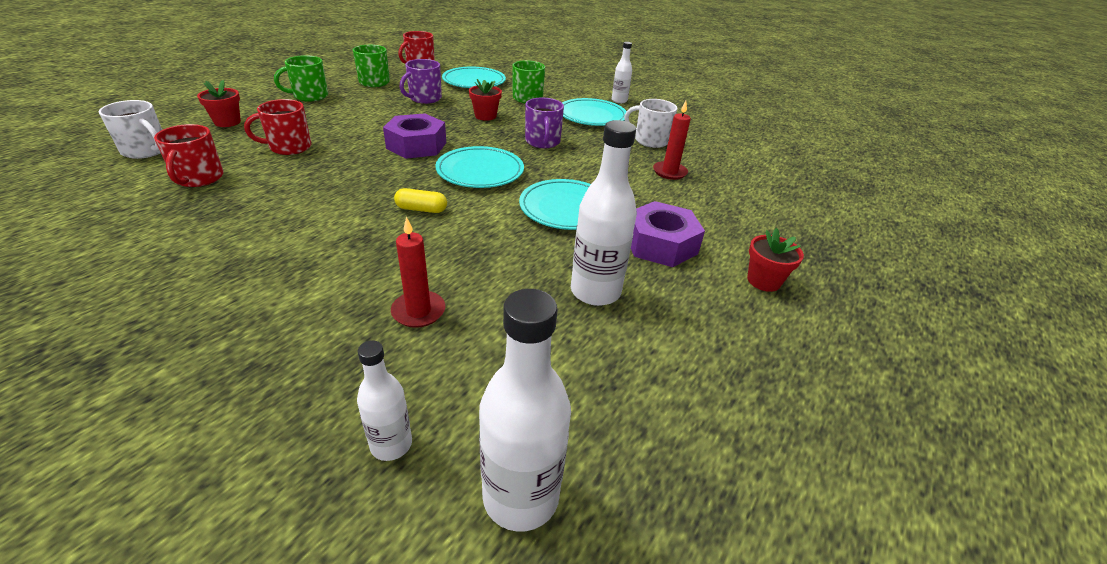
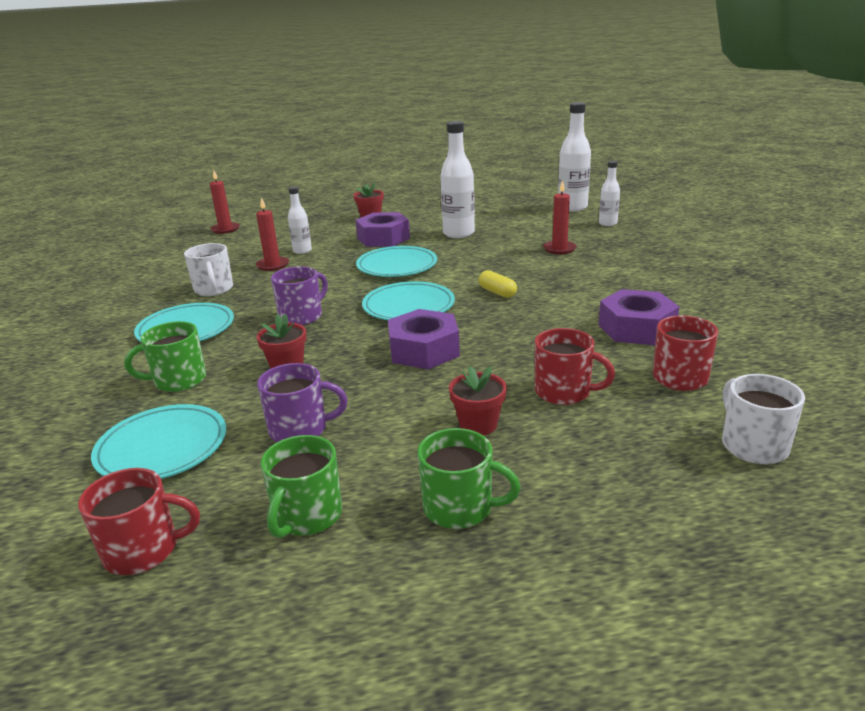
camera: 130 degrees left, 10 degrees down
red flower pot [197,80,241,127] -> red flower pot moved to [449,366,507,436]
white bottle [612,42,632,103] -> white bottle moved to [288,187,312,254]
none -> red candle [210,171,240,234]
none -> purple nut [599,289,679,345]

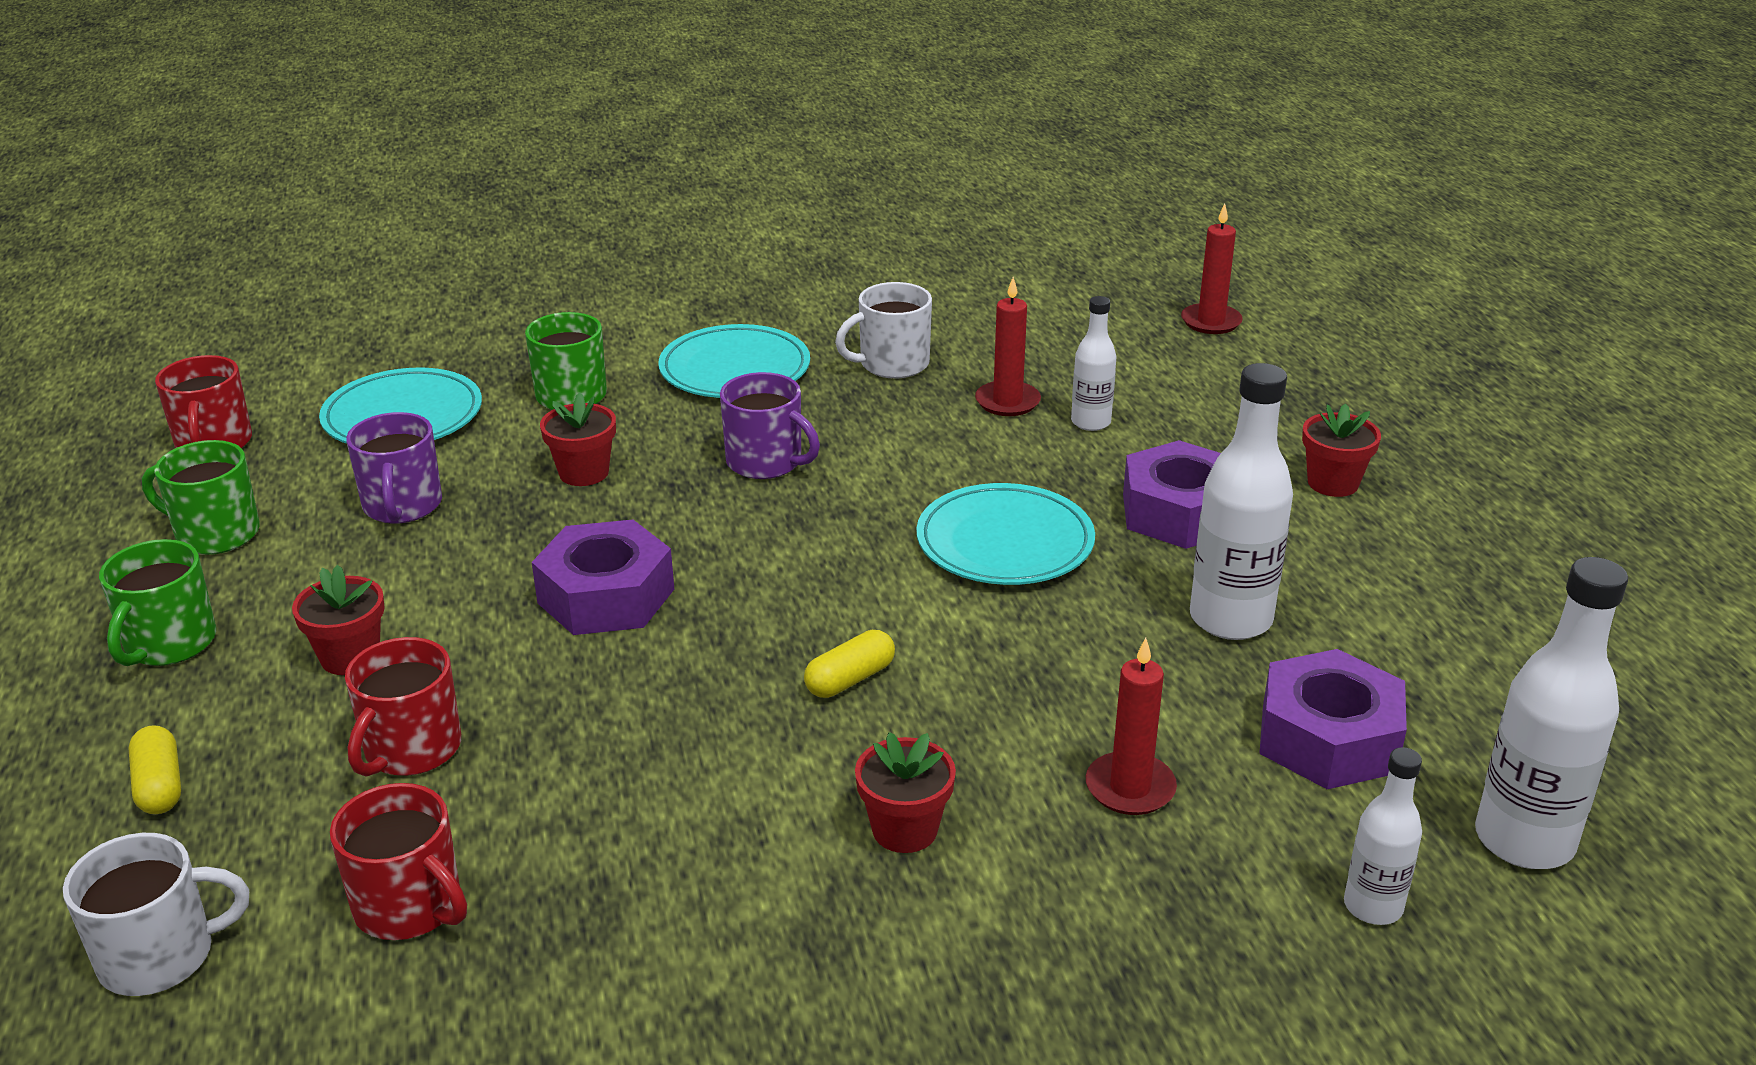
camera: 85 degrees right, 5 degrees up
turquoise plate [362,281,455,320] -> none
purple nut [599,289,679,345] -> purple nut moved to [1259,649,1407,789]
none -> yellow capsule [129,725,181,814]
none -> red flower pot [855,732,956,853]

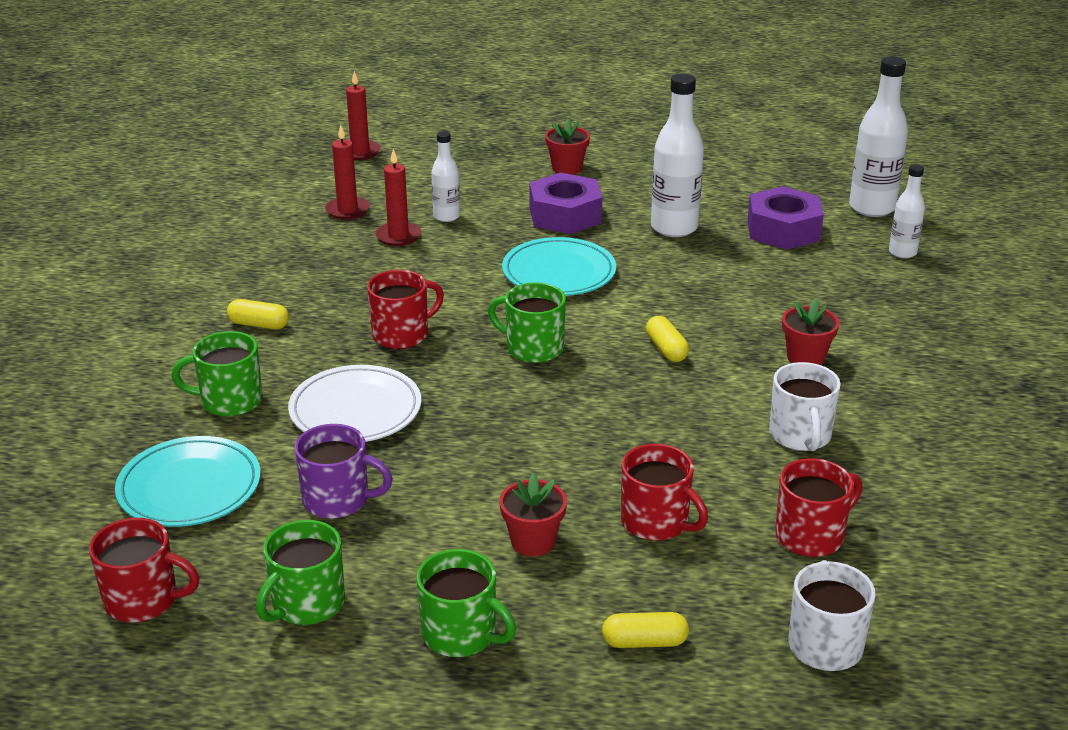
camera: 70 degrees left, 0 degrees up
purple nut [532,520,674,635] -> none
red flower pot [540,392,616,486] -> white plate [288,365,421,442]
turquoise plate [658,324,810,398] -> yellow capsule [227,299,289,329]
purple mug [720,372,820,479] -> red mug [367,270,444,349]
white mug [835,282,932,379] -> white mug moved to [769,362,841,451]
red candle [1086,638,1177,815] -> red candle moved to [325,125,370,220]
none -> green mug [488,282,566,363]

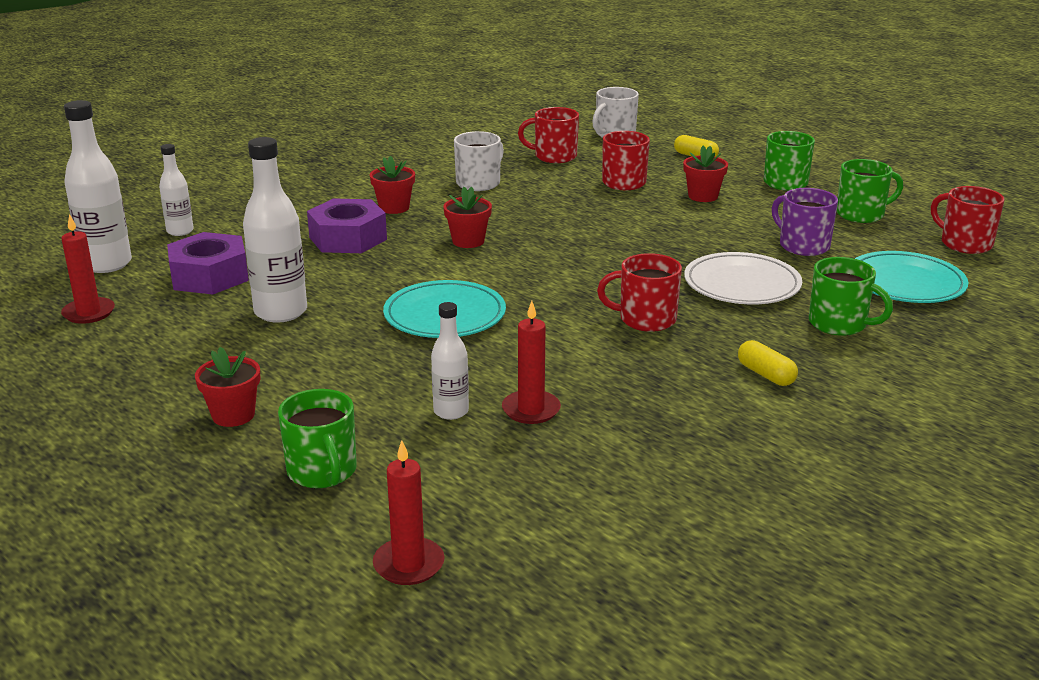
camera: 140 degrees left, 5 degrees down
red candle [325,125,370,220] -> red candle moved to [61,214,115,324]
green mug [488,282,566,363] -> green mug moved to [278,389,357,488]
purple nut [530,172,602,234] -> purple nut moved to [307,198,387,253]
yellow capsule [646,316,689,362] -> red flower pot [443,187,492,248]

